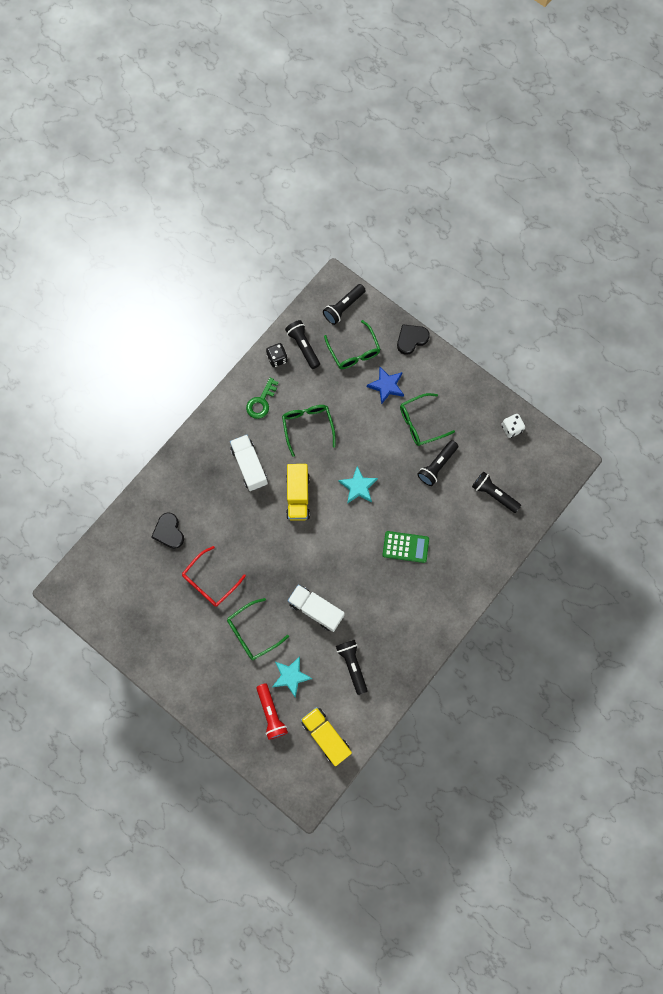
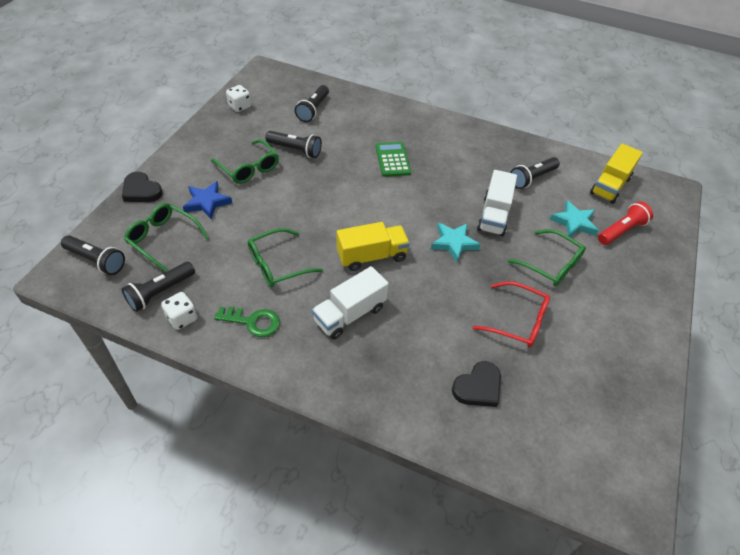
camera: 110 degrees left, 25 degrees down
black dice [266,343,288,367] -> white dice [161,292,198,330]
green glasses [324,320,381,369] -> green glasses turned 105 degrees counterclockwise [124,203,209,272]
turquoise star [338,466,378,504] -> turquoise star moved to [431,223,481,262]

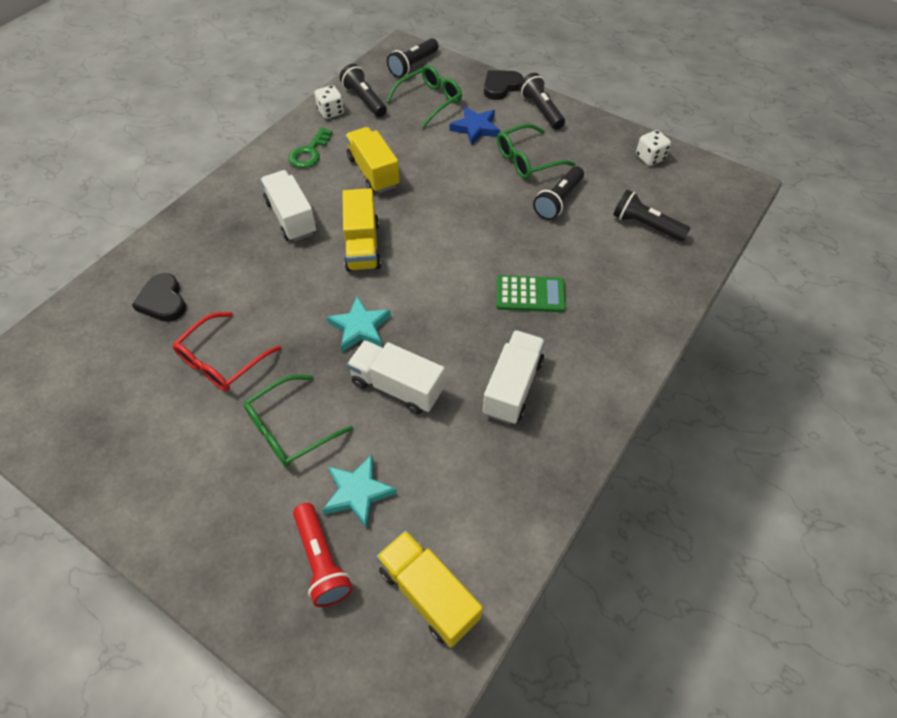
camera: 105 degrees right, 5 degrees up
green glasses [248,228,323,287] -> yellow truck [345,127,400,193]
black flashlight [510,157,560,189] -> black flashlight moved to [519,73,565,129]
none -> white truck [483,330,545,424]

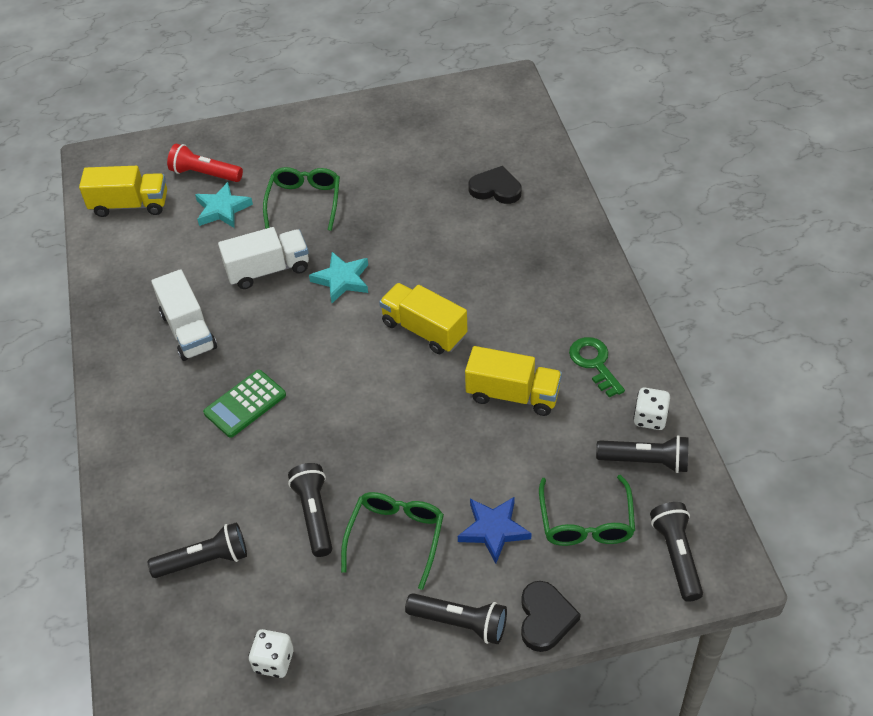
camera: 135 degrees right, 5 degrees down
red glasses [172,312,281,391] -> none
white truck [260,170,317,242] -> none

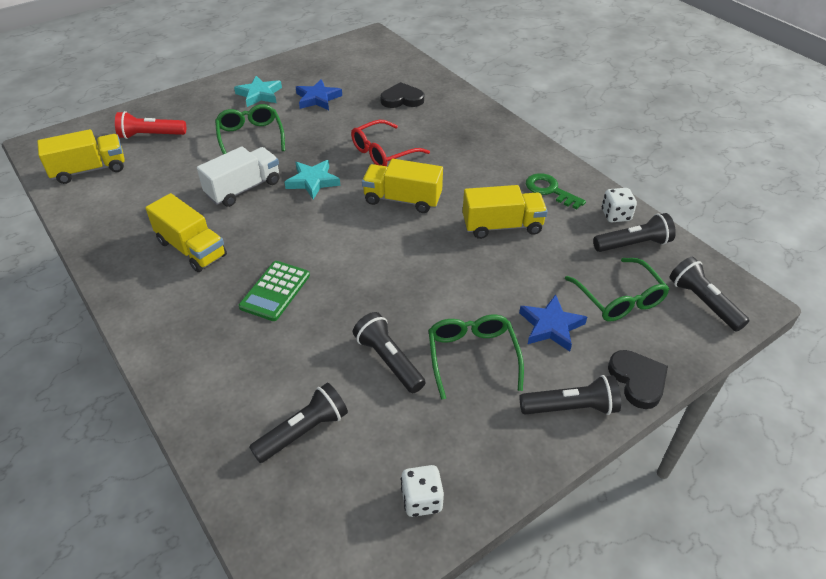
camera: 25 degrees left, 5 degrees down
white truck [151,269,217,361] -> yellow truck [145,193,227,272]
turquoise star [195,182,253,228] -> turquoise star moved to [234,76,282,107]
none -> blue star [296,79,342,110]
none -> red glasses [351,120,430,166]

